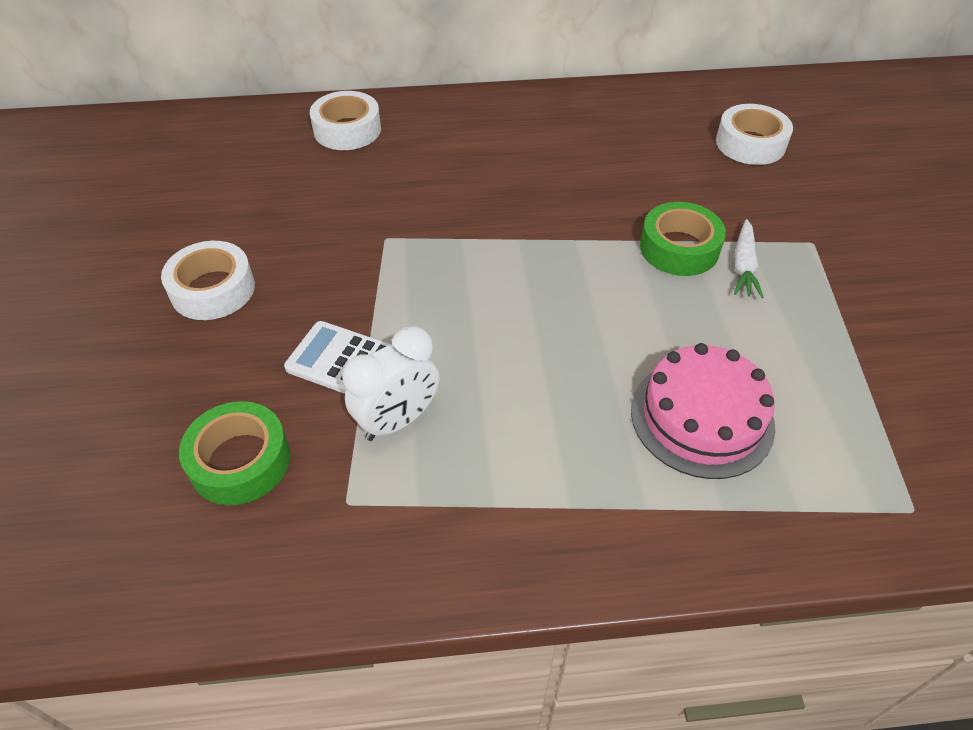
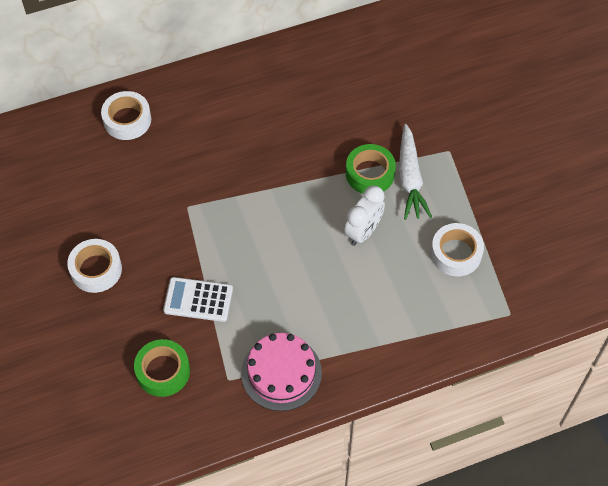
camera: 15 degrees left, 10 degrees up
white clock [342,326,439,441] -> white clock moved to [344,186,385,246]
pink cake [631,343,775,479] -> pink cake moved to [241,333,322,411]
white tape [716,104,793,165] -> white tape moved to [431,223,484,276]
white carrot [734,219,764,298] -> white carrot [399,124,432,220], size x1.63

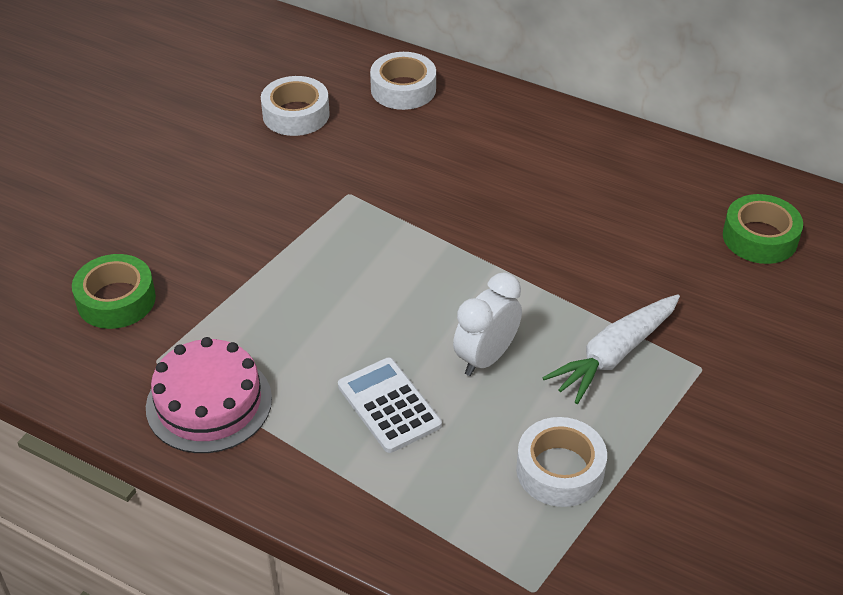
camera: 50 degrees right, 15 degrees down
white tape [67,239,122,293] -> white tape moved to [261,76,330,136]
white calculator [163,277,233,322] -> white calculator moved to [338,357,442,453]
white clock [344,186,385,246] -> white clock turned 135 degrees clockwise [453,272,522,376]
green tape [346,144,396,194] -> green tape moved to [723,194,803,264]

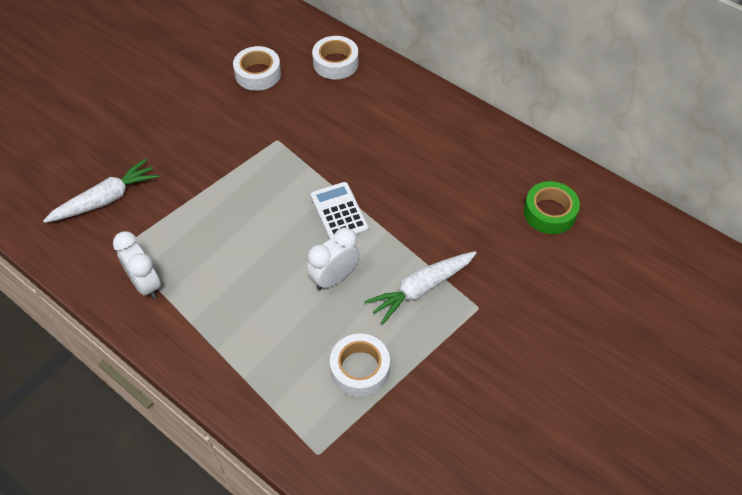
camera: 10 degrees right, 10 degrees up
green tape [72,254,156,329] -> white carrot [43,159,159,223]
pink cake [146,337,272,453] -> white clock [113,231,161,299]
white calculator [338,357,442,453] -> white calculator moved to [310,182,369,239]

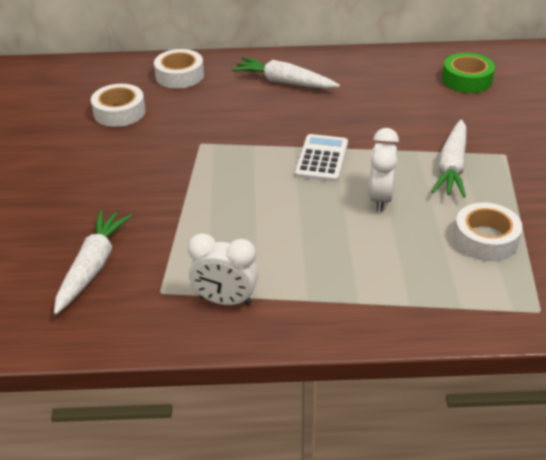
camera: 40 degrees left, 15 degrees down
white calculator [310,182,369,239] -> white calculator turned 75 degrees clockwise [295,134,348,182]
none -> white carrot [231,57,340,89]

